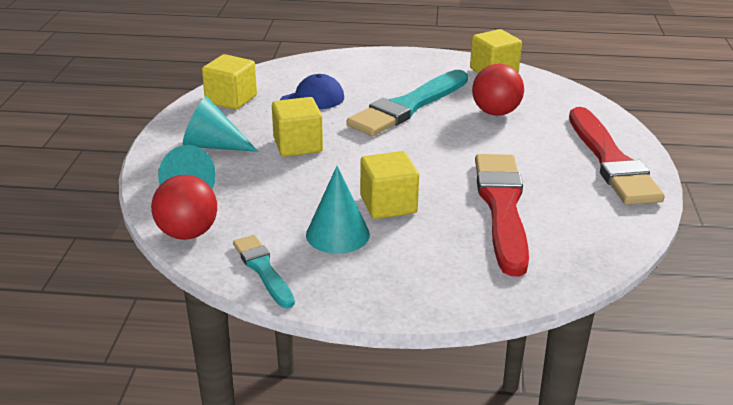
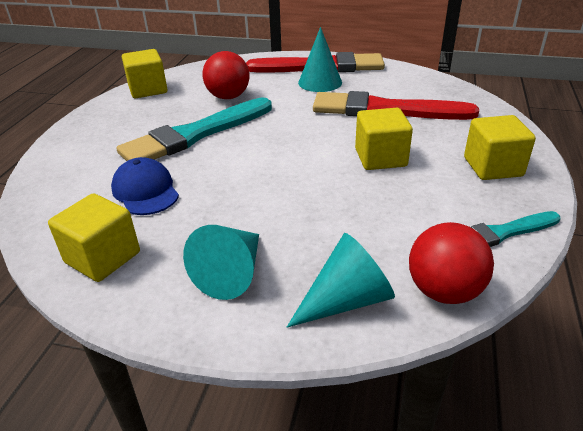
camera: 80 degrees left, 5 degrees up
yellow cube [272,97,323,157] -> yellow cube moved to [464,115,536,180]
turquoise cone [306,166,370,254] -> turquoise cone moved to [298,27,342,92]
turquoise brush [347,70,468,136] -> turquoise brush turned 90 degrees clockwise [116,97,272,161]

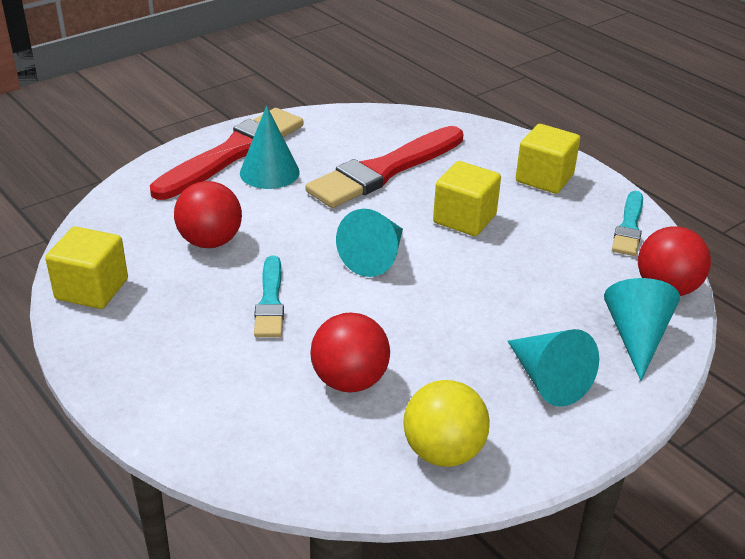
camera: 55 degrees left, 0 degrees up
yellow cube [48,193,140,282] -> yellow ball [403,380,490,467]
blue cap [111,157,179,215] -> red ball [310,313,390,393]
turquoise brush [116,97,272,161] -> turquoise brush [254,255,284,337], size x0.54
none -> turquoise cone [336,209,403,277]

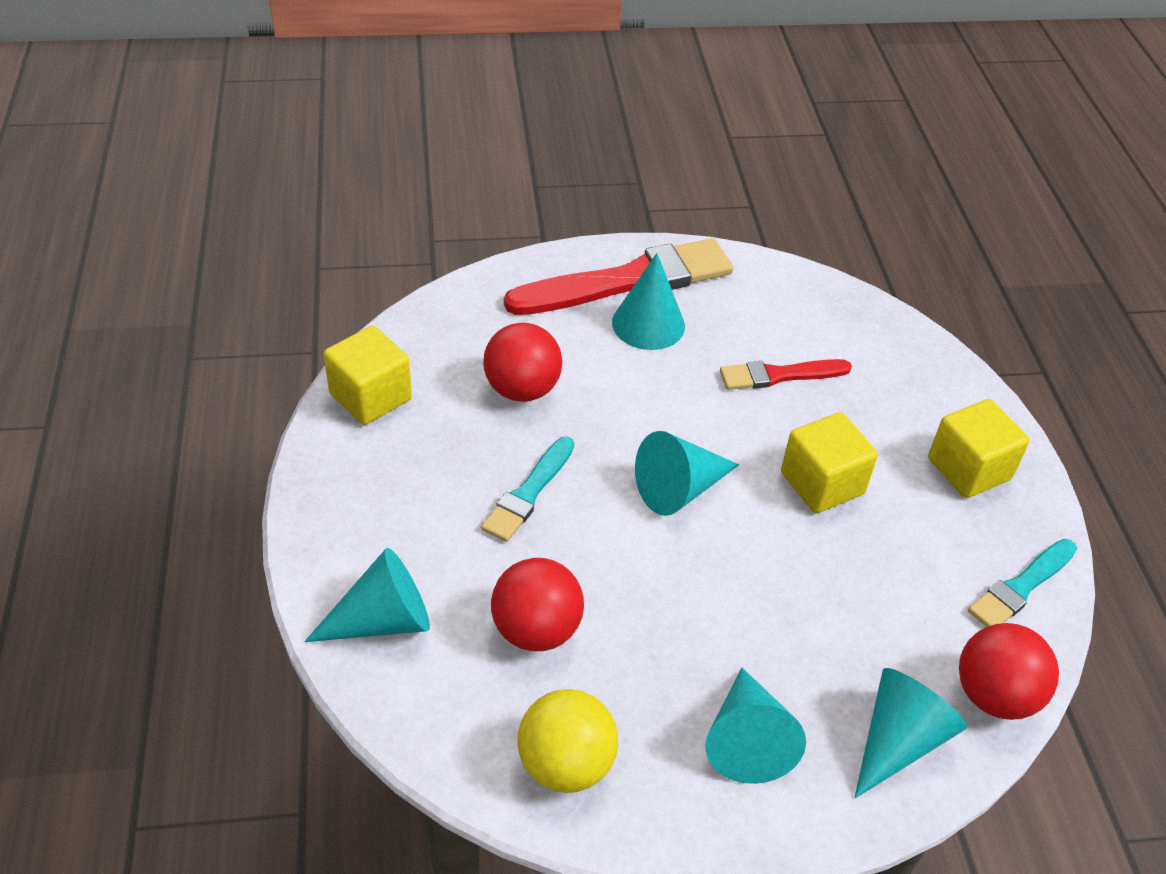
camera: 30 degrees right, 10 degrees up
red brush [305,126,463,208] -> red brush [720,359,852,390], size x0.54
none -> turquoise cone [304,548,430,642]

